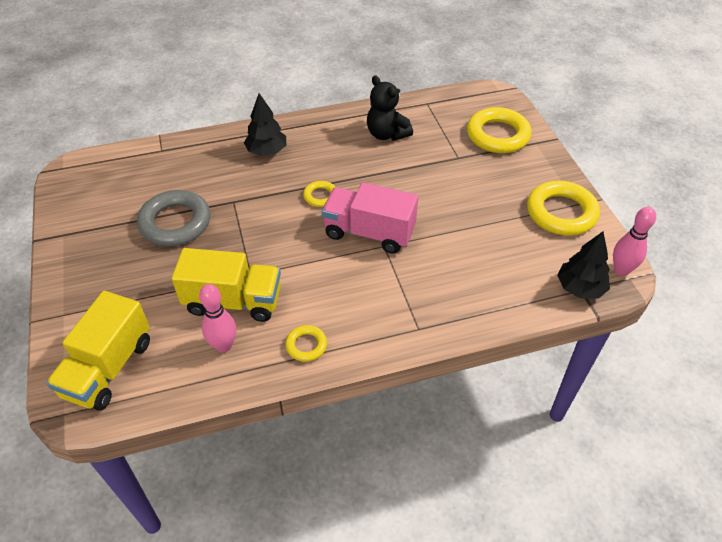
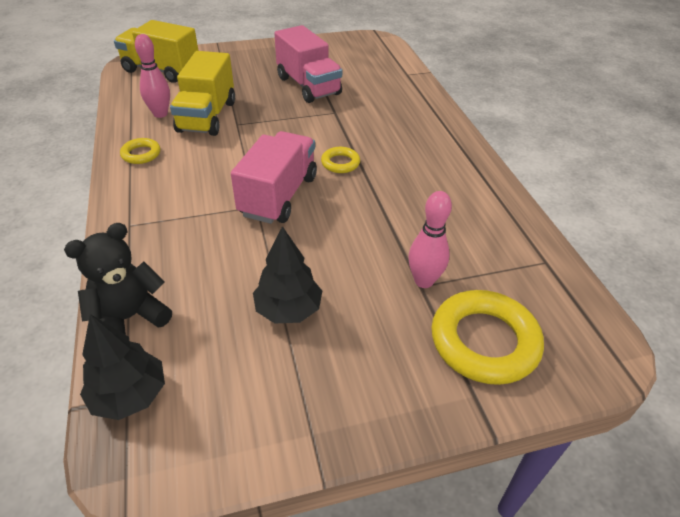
camera: 90 degrees right, 5 degrees down
grey ring [137,190,210,246] -> pink truck [274,25,342,103]
black tree [244,93,286,156] -> black tree moved to [253,226,322,323]
black teddy bear [367,75,413,141] -> black teddy bear moved to [64,223,172,335]
yellow ring [527,181,600,236] -> none
pink bowling pin [613,207,656,276] -> pink bowling pin moved to [408,191,452,288]

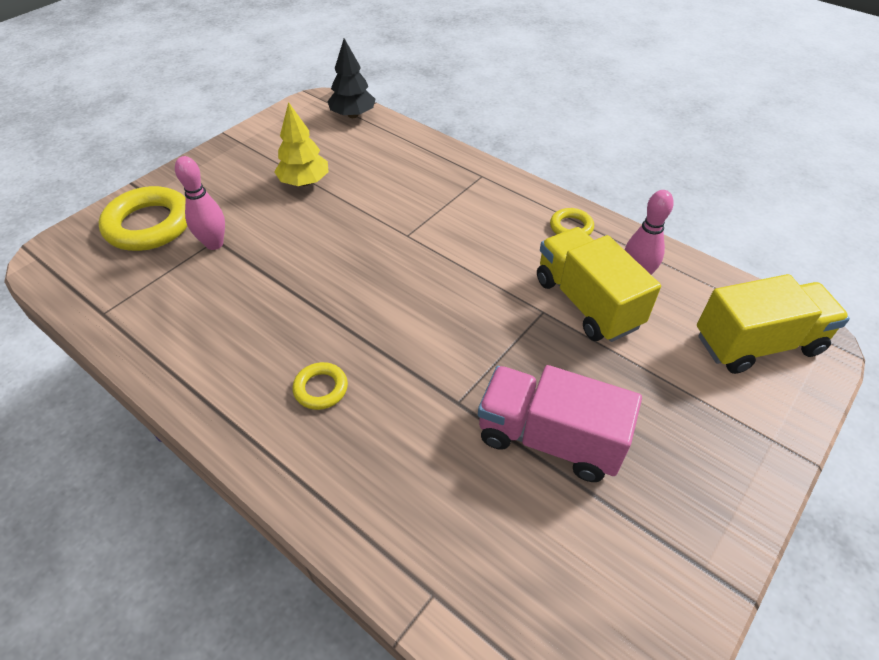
camera: 145 degrees right, 5 degrees up
black teddy bear [64,223,172,335] -> none
pink truck [231,131,317,224] -> none
black tree [253,226,322,323] -> yellow tree [274,102,329,186]
yellow ring [321,147,360,173] -> yellow ring moved to [293,362,348,410]

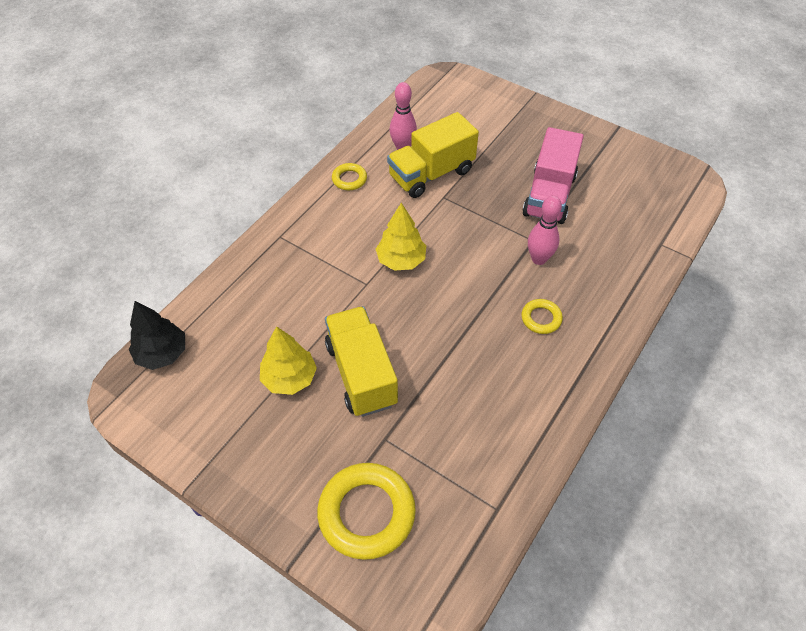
camera: 95 degrees left, 5 degrees up
pink bowling pin [175,156,225,250] -> pink bowling pin moved to [528,195,562,265]
yellow truck [697,274,850,374] -> yellow truck moved to [325,306,398,417]
none -> yellow tree [376,203,426,271]

